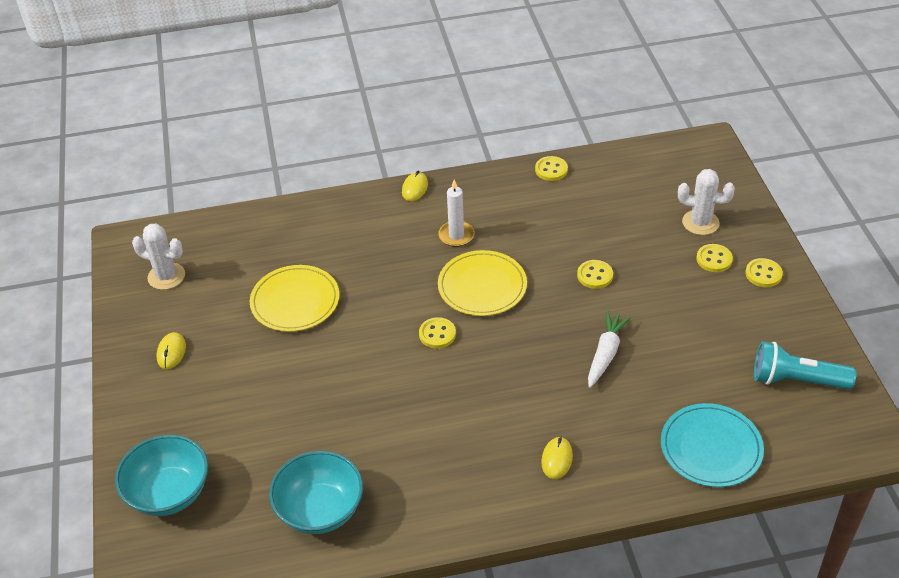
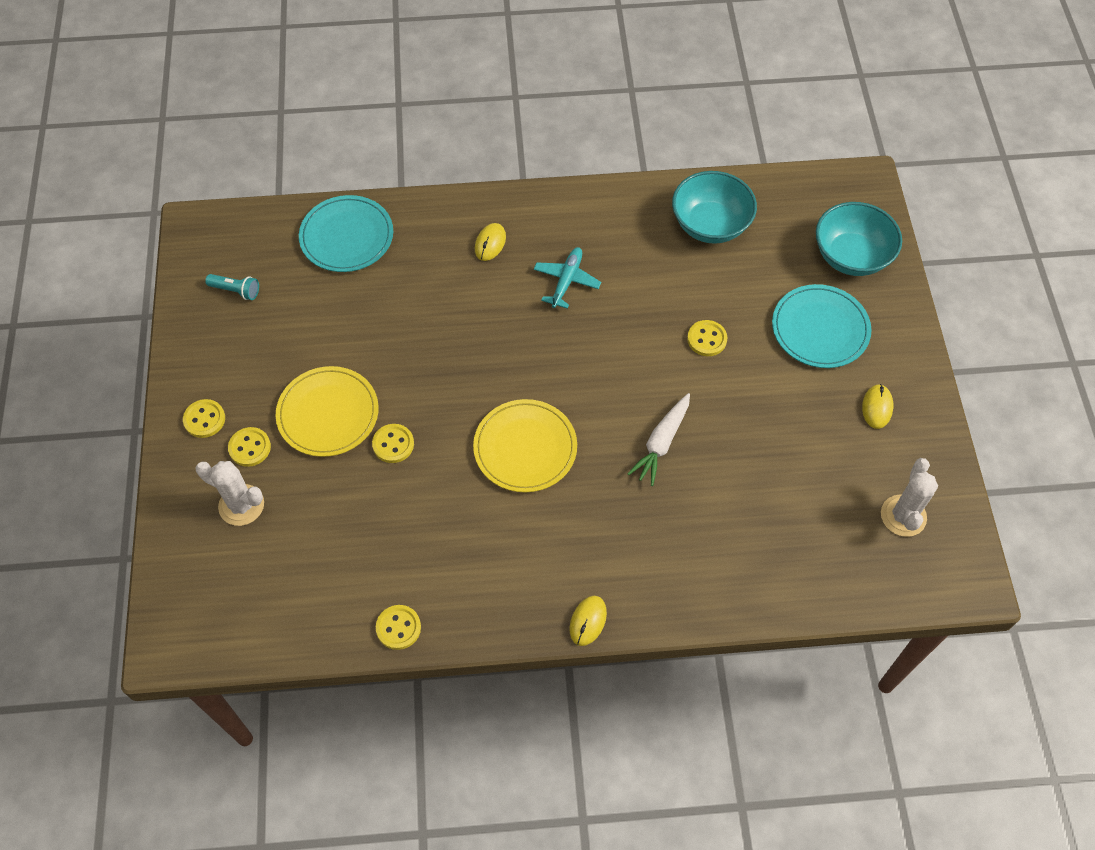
camera: 175 degrees left, 15 degrees up
white cactus [132,223,185,290] -> white cactus turned 75 degrees clockwise [881,458,938,537]
yellow plate [250,265,339,332] -> yellow plate moved to [276,366,379,457]
yellow button [419,317,456,349] -> yellow button moved to [687,320,727,356]
white candle [438,180,474,247] -> none
white carrot [588,311,631,388] -> white carrot moved to [627,393,690,486]
turquoise flashlight [754,341,856,390] -> turquoise flashlight [205,274,259,300], size x0.55
none -> turquoise plane [534,247,601,309]
none -> turquoise plate [772,284,872,368]

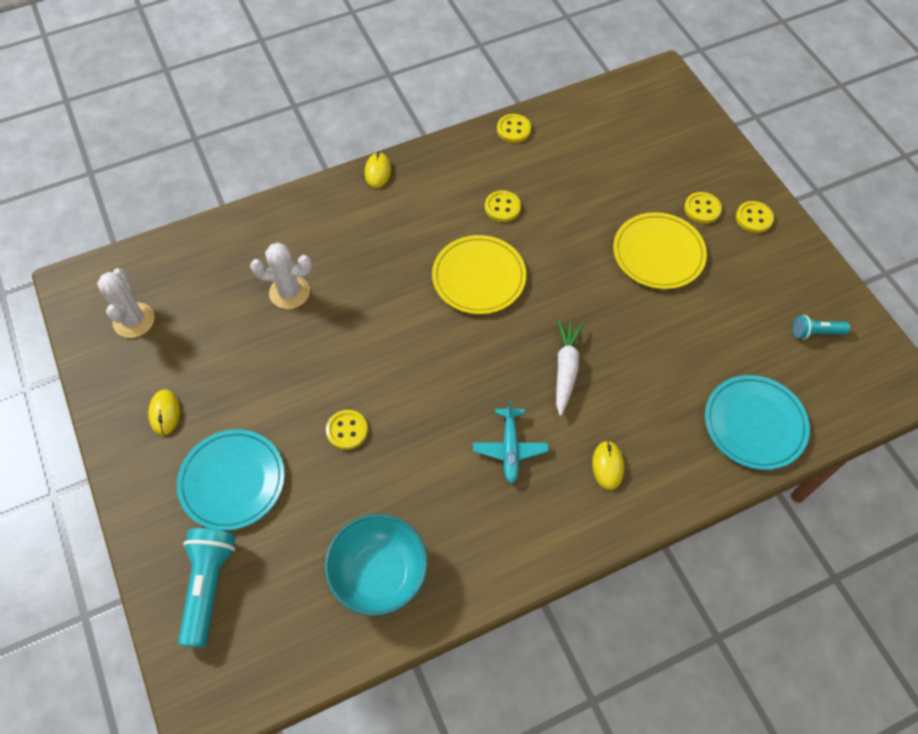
camera: 160 degrees right, 0 degrees up
white cactus [195,461,264,526] -> white cactus moved to [250,243,312,309]
yellow button [372,424,414,463] -> yellow button moved to [485,190,521,222]
white carrot [627,393,690,486] -> white carrot moved to [556,320,584,416]
turquoise bowl [816,202,902,276] -> turquoise flashlight [178,528,236,648]

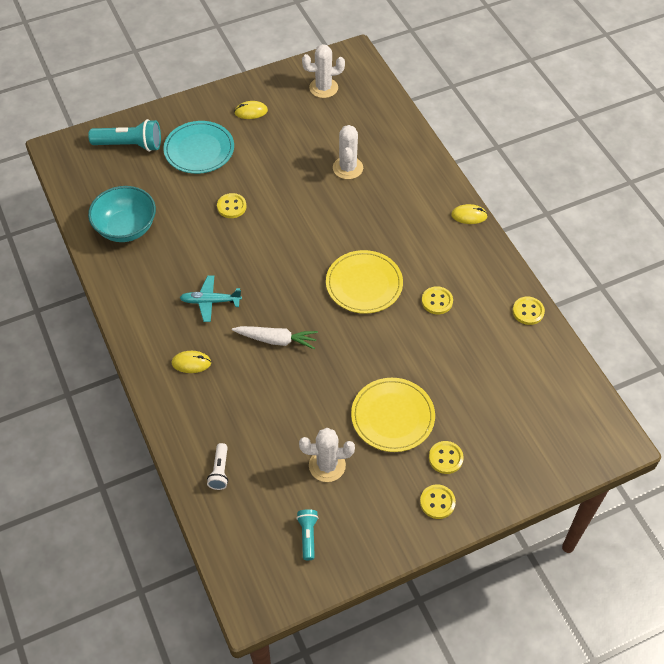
camera: 90 degrees right, 5 degrees down
turquoise plate [705,375,810,470] -> white flashlight [207,443,228,490]
none -> white cactus [299,428,355,482]

